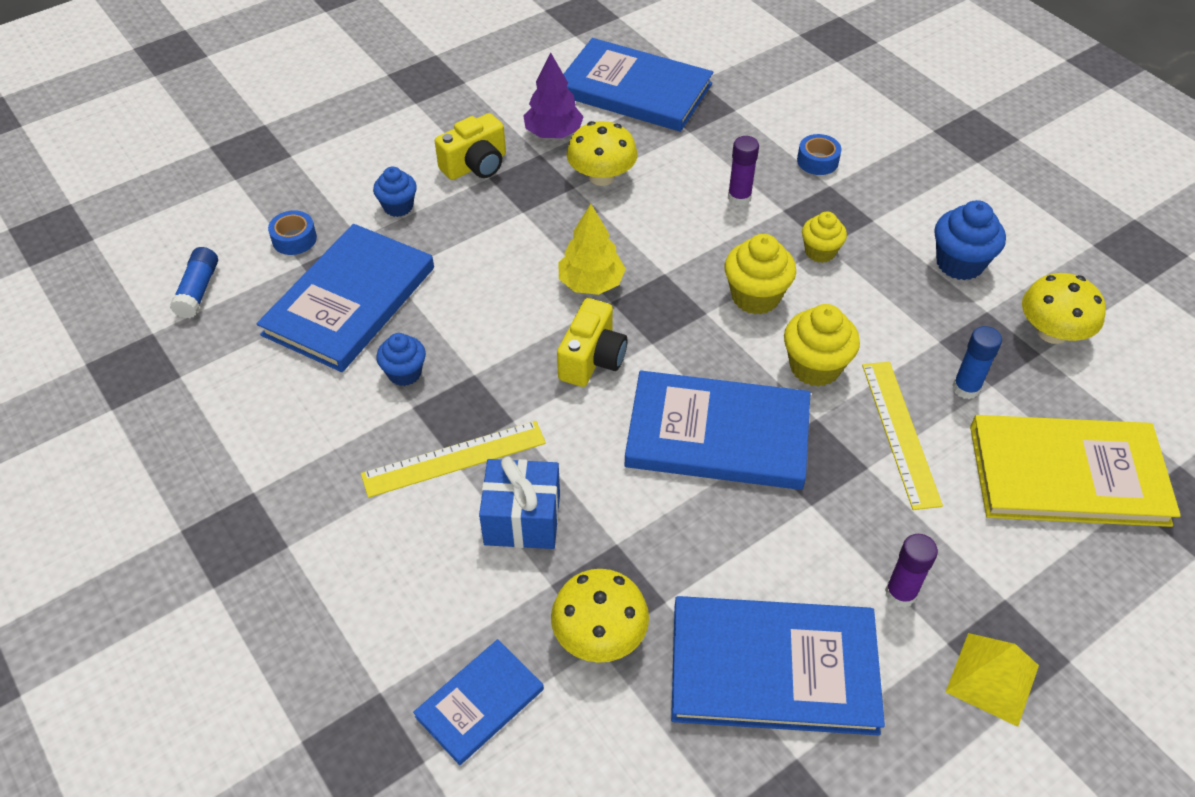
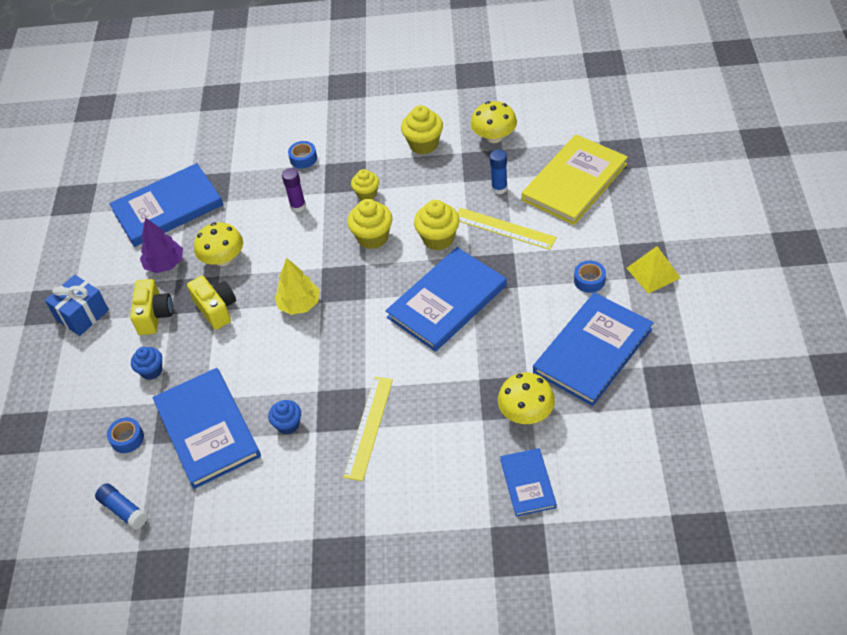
camera: 50 degrees left, 0 degrees up
blue gift [479,457,560,549] -> blue gift moved to [45,275,109,336]
yellow camera [557,298,628,387] -> yellow camera moved to [187,276,236,330]
purple glue stick [885,534,938,608] -> blue tape [574,260,606,293]
blue cupcake [934,200,1006,280] -> yellow cupcake [401,105,443,154]

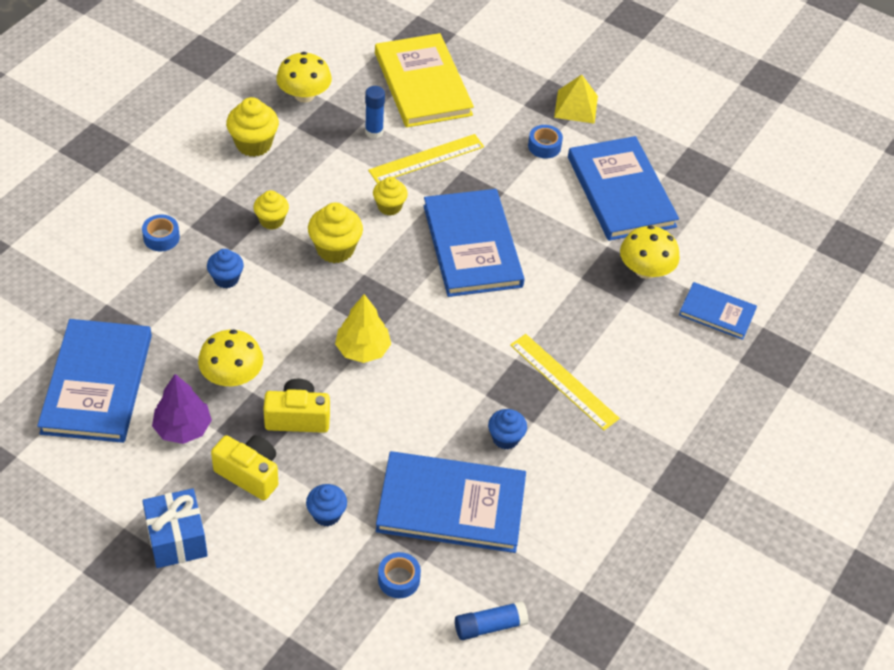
camera: 65 degrees left, 0 degrees up
purple glue stick [282,168,306,212] -> blue cupcake [207,249,244,289]
yellow cupcake [414,200,460,251] -> yellow cupcake [373,177,408,216], size x0.65

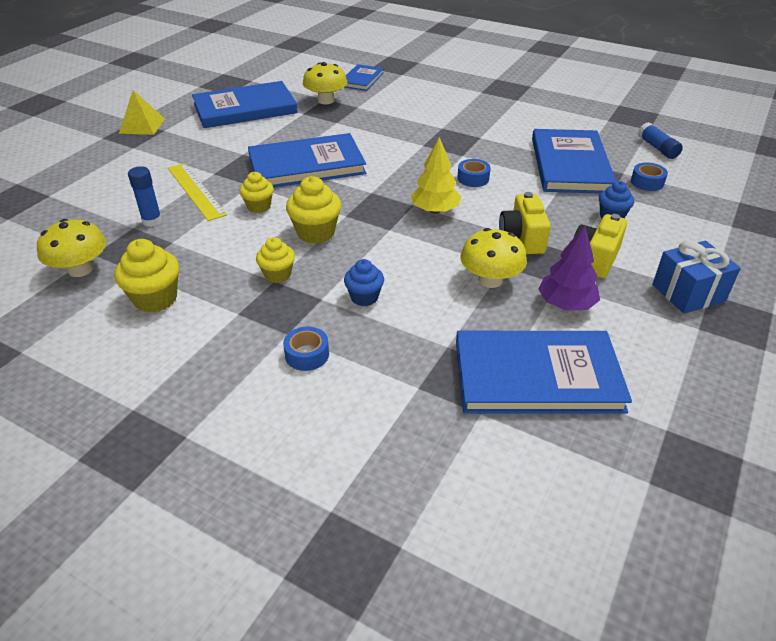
camera: 90 degrees left, 10 degrees down
yellow book [375,33,474,128] -> none
blue cupcake [488,409,527,449] -> none
yellow ruler [510,334,620,430] -> none
blue tape [528,125,563,158] -> blue tape moved to [457,159,491,187]

